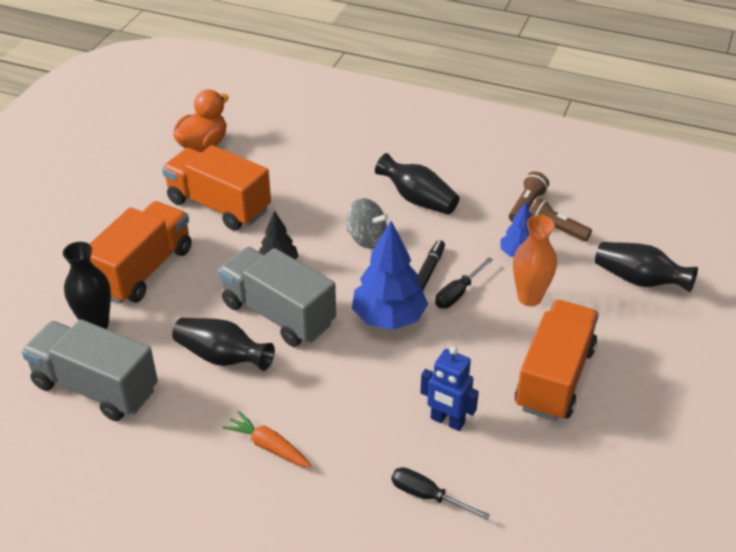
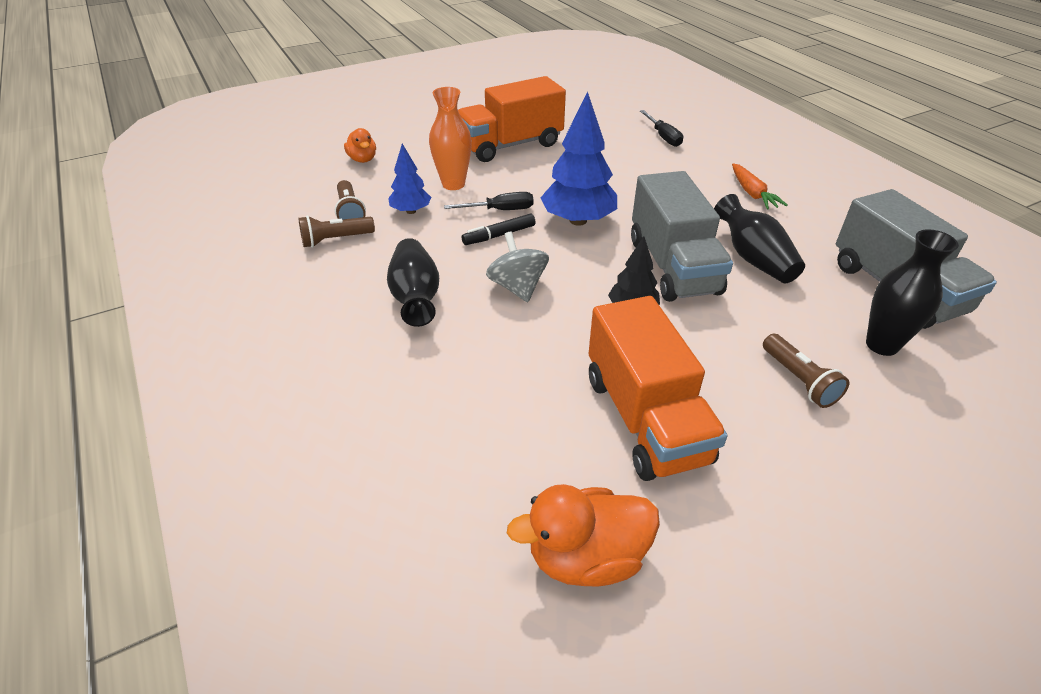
camera: 140 degrees left, 0 degrees up
orange truck [89,201,192,304] -> brown flashlight [763,334,849,408]
blue robot [420,346,479,431] -> none
black vase [595,242,698,292] -> orange duck [344,128,376,163]

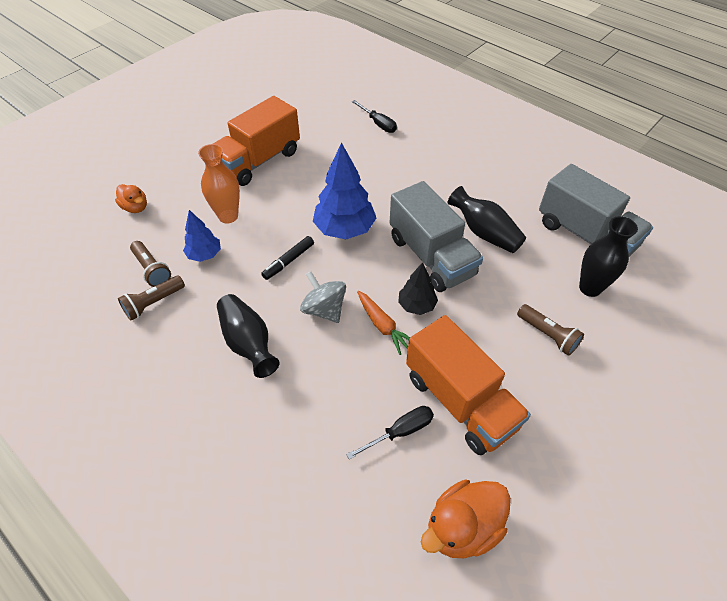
camera: 20 degrees left, 10 degrees up
black screwdriver [444,192,534,210] -> black screwdriver moved to [346,406,434,460]
orange carrot [732,163,788,209] -> orange carrot moved to [357,291,410,355]

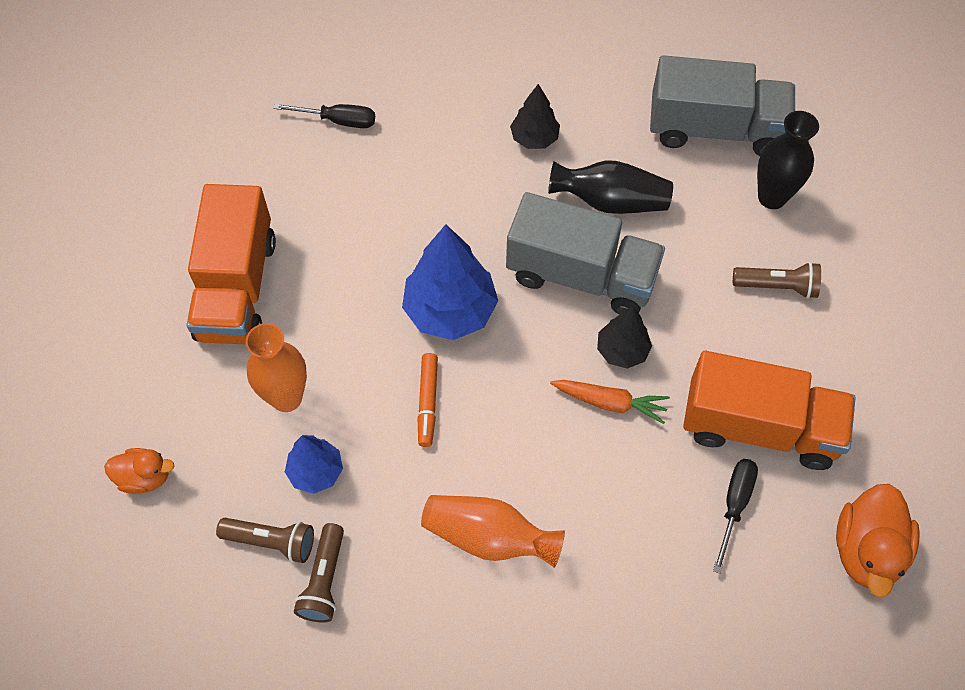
camera: 40 degrees left, 10 degrees up
black vase [217,294,280,378] -> orange vase [421,495,565,568]
black marker [261,236,314,280] -> orange marker [417,353,438,447]
grey spinning top [300,271,346,323] -> none
none -> black tree [510,84,560,149]

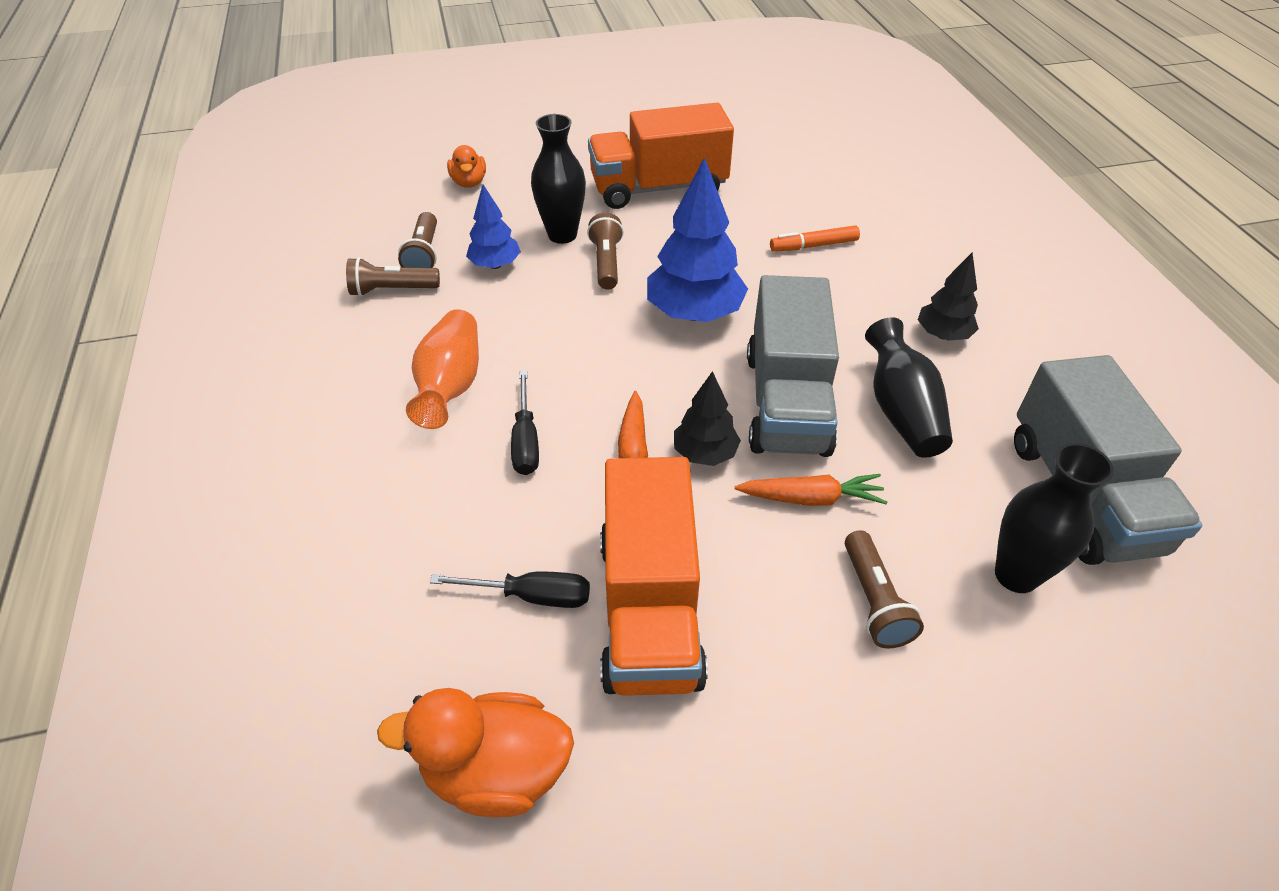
camera: 75 degrees right, 15 degrees down
orange vase [246,323,307,412] -> black vase [531,114,586,244]
black screwdriver [273,103,375,128] -> black screwdriver moved to [511,371,539,475]
orange marker [417,353,438,447] -> orange marker moved to [770,226,860,252]
none -> brown flashlight [587,213,624,290]
none -> orange carrot [735,474,887,506]

